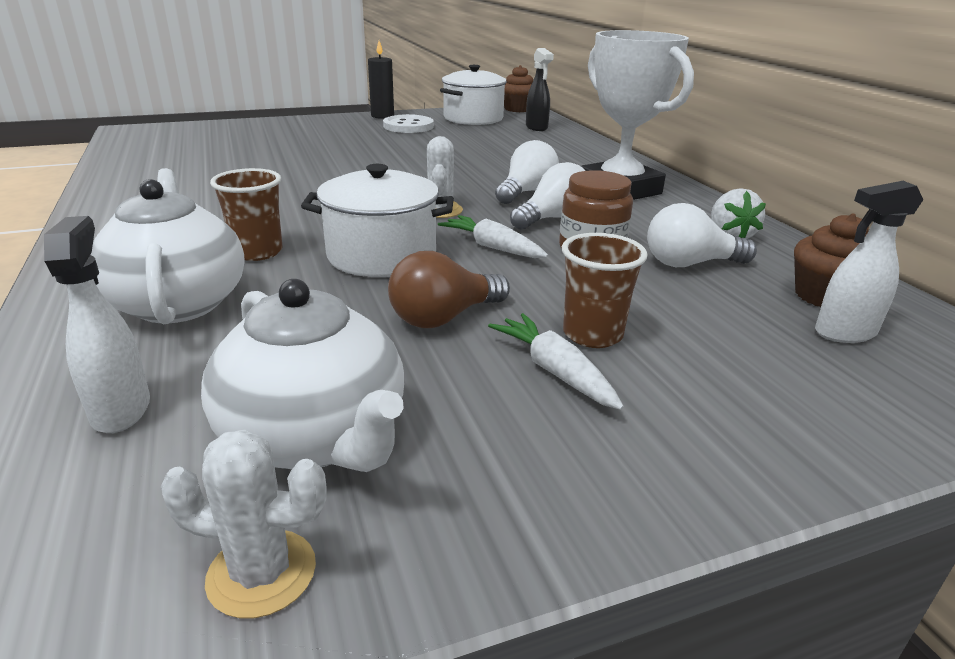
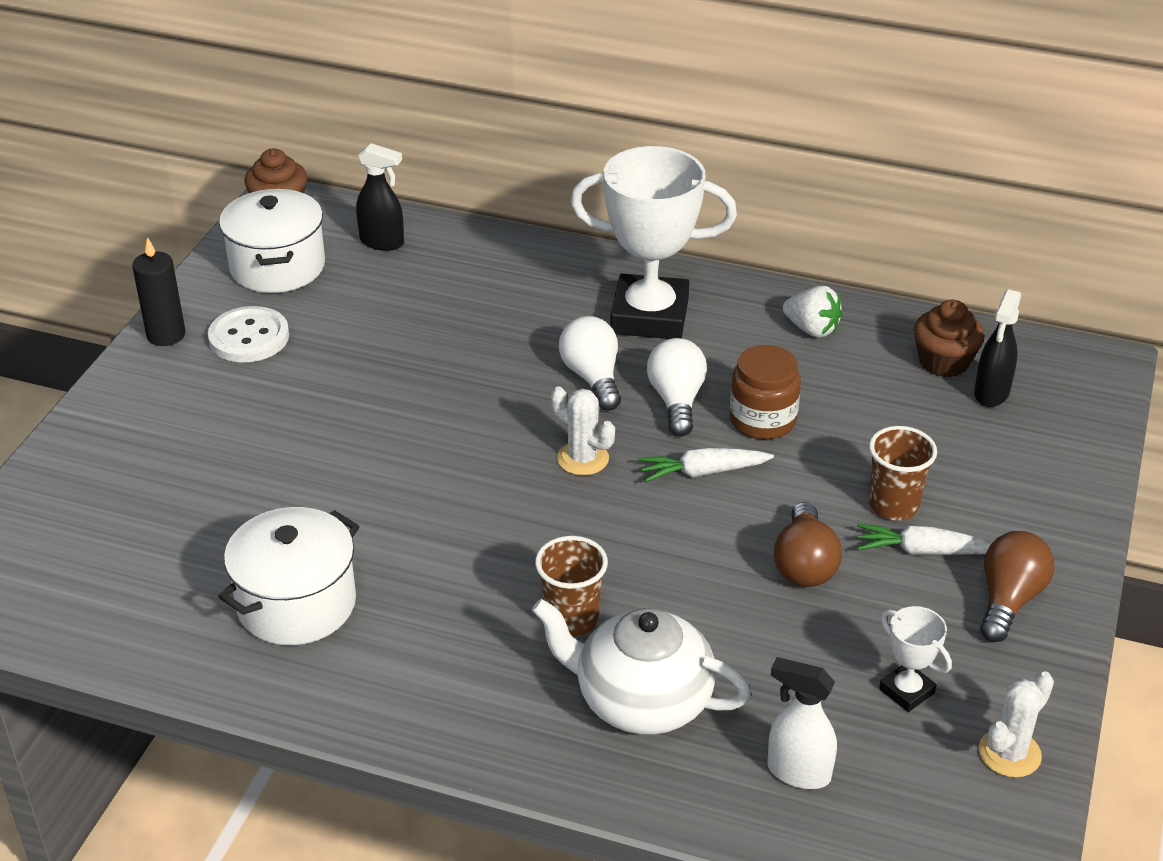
camera: 50 degrees left, 10 degrees up
white teapot [201,279,404,472] -> white trophy [879,606,952,712]
white pot [301,164,454,277] -> white pot moved to [218,507,360,645]
white light bulb [647,203,757,267] -> none
white spray bottle [815,181,923,343] -> black spray bottle [974,289,1021,407]
none -> brown light bulb [980,531,1054,642]

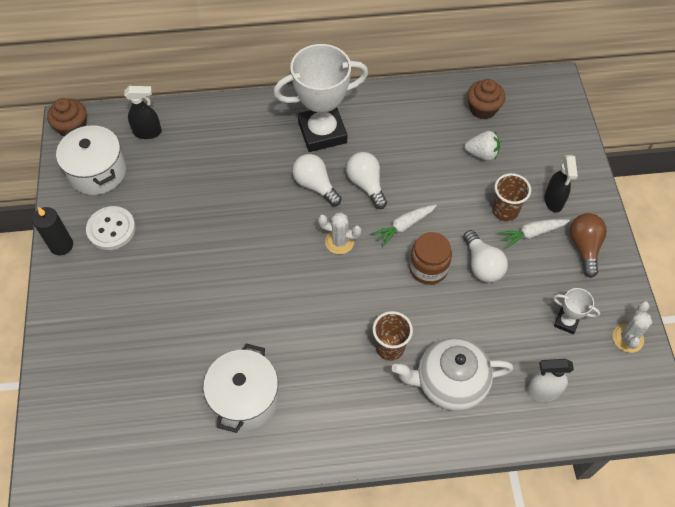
camera: 25 degrees left, 20 degrees up
brown jar [730,345,801,440] -> brown jar moved to [409,232,452,285]
brown light bulb [774,502,842,587] -> white light bulb [463,230,508,283]
white strawberry [783,286,843,338] -> white strawberry moved to [464,131,500,161]
black spray bottle [974,289,1021,407] -> black spray bottle moved to [544,155,578,212]

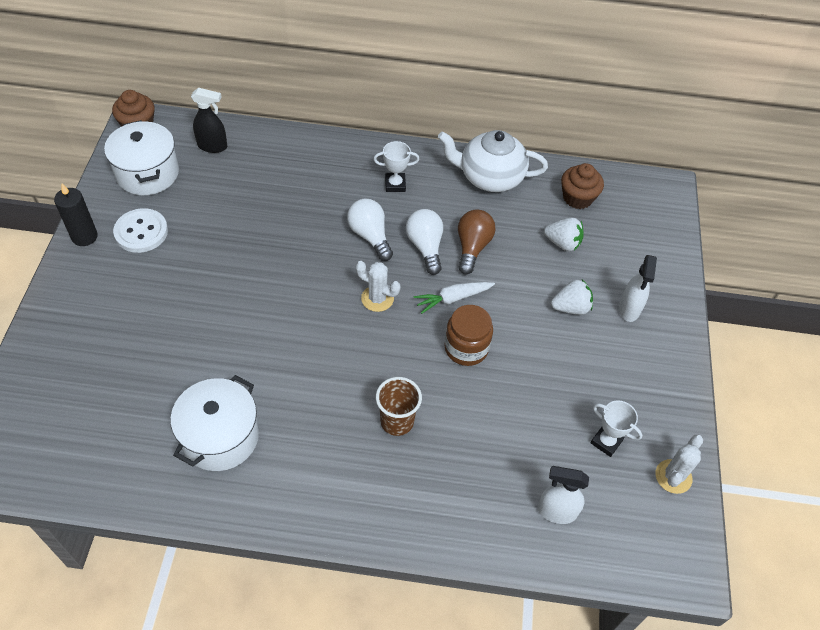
camera: 10 degrees right, 5 degrees down
white trophy [273,44,368,152] -> white trophy [373,141,419,192], size x0.44
white teapot [392,337,513,411] -> white teapot moved to [438,130,548,192]
white light bulb [463,230,508,283] -> none
brown cup [492,173,531,221] -> white strawberry [551,280,593,315]
white carrot [498,219,570,249] -> none
black spray bottle [544,155,578,212] -> white spray bottle [619,255,657,322]
brown light bulb [570,213,607,278] -> brown light bulb moved to [458,209,496,274]

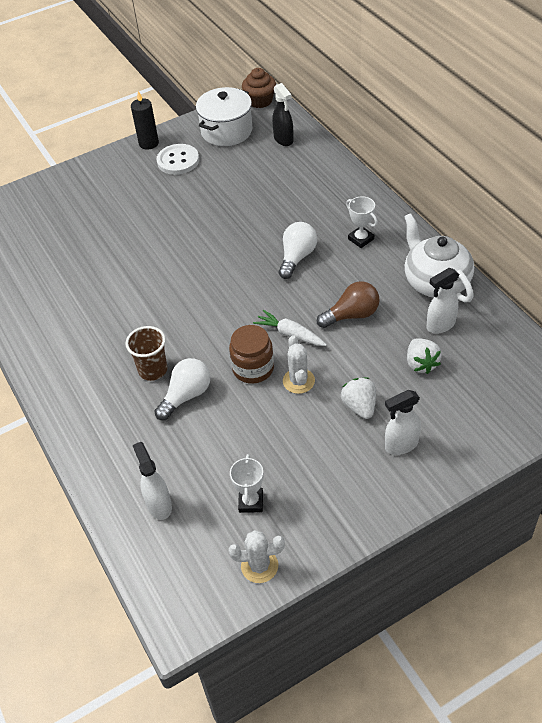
camera: 60 degrees right, 5 degrees down
white pot [170,375,259,471] -> none
white cactus [356,261,401,312] -> white cactus moved to [283,335,315,394]
white light bulb [406,209,443,275] -> white light bulb moved to [154,358,210,420]
white strawberry [551,280,593,315] -> white strawberry turned 150 degrees counterclockwise [341,378,376,419]
brown cupcake [561,163,604,209] -> none
none -> white spray bottle [427,268,460,334]

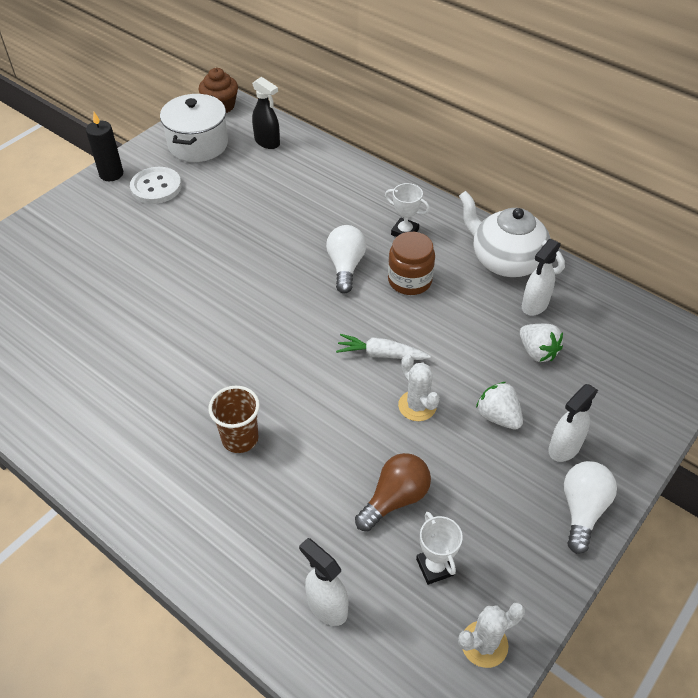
camera: 25 degrees left, 0 degrees up
white light bulb [154,358,210,420] -> white light bulb moved to [564,461,617,554]
brown jar [229,325,274,384] -> brown jar moved to [388,232,435,295]
brown light bulb [317,281,380,328] -> brown light bulb moved to [355,453,431,531]

